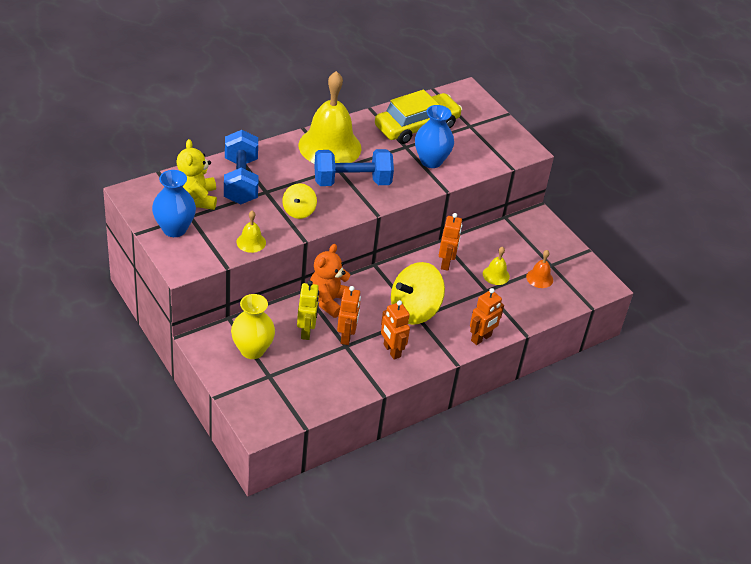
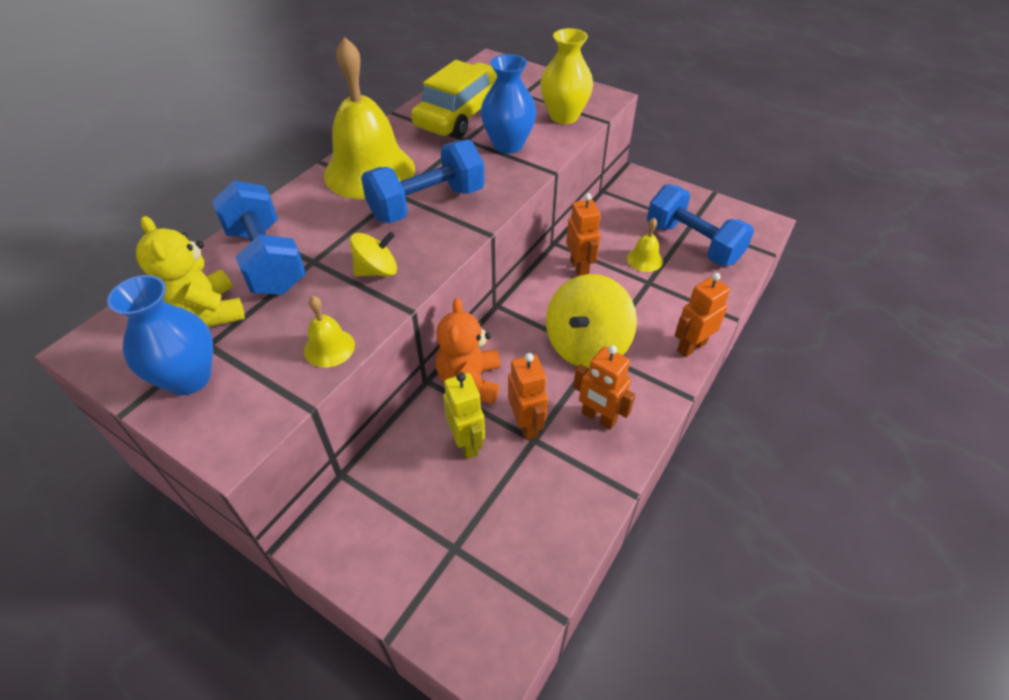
camera: 20 degrees left, 5 degrees up
yellow vase [231,294,275,359] -> yellow vase moved to [540,28,593,124]
yellow spinning top [282,183,317,219] -> yellow spinning top turned 105 degrees counterclockwise [350,231,397,276]
orange robot [470,288,504,345] -> orange robot turned 150 degrees counterclockwise [675,273,730,357]
orange bell [526,250,553,288] -> blue dumbbell [647,184,754,266]

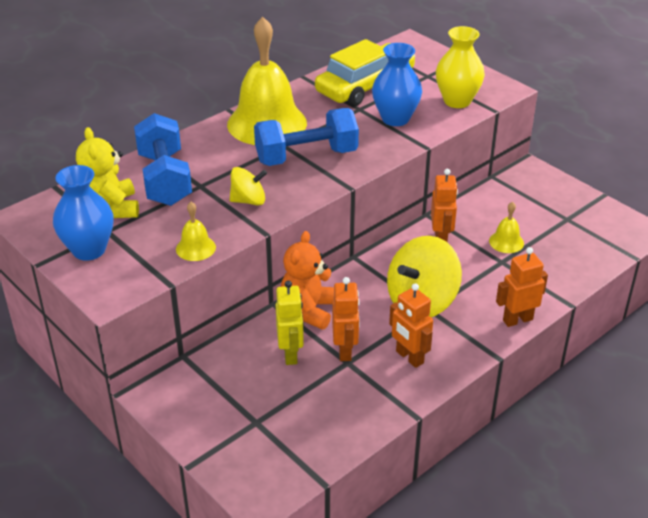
camera: 15 degrees right, 10 degrees down
blue dumbbell [647,184,754,266] -> none

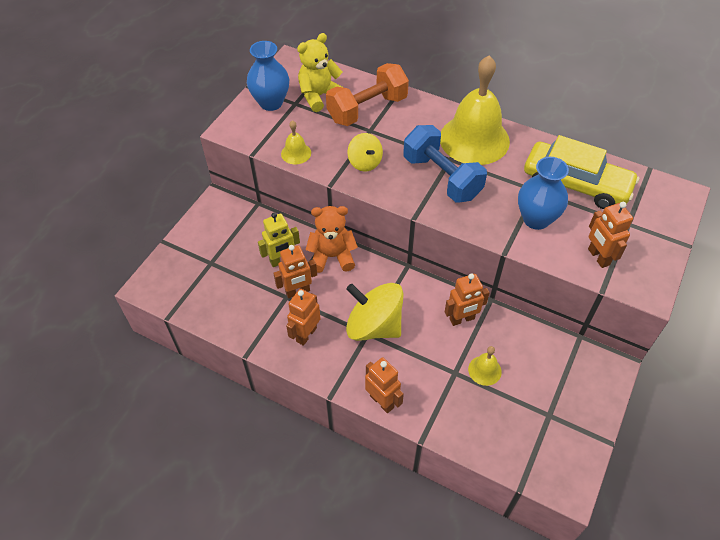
camera: 70 degrees right, 15 degrees up
blue dumbbell [134,113,192,206] -> orange dumbbell [326,63,409,126]
yellow vase [436,26,485,108] -> orange robot [588,202,633,268]

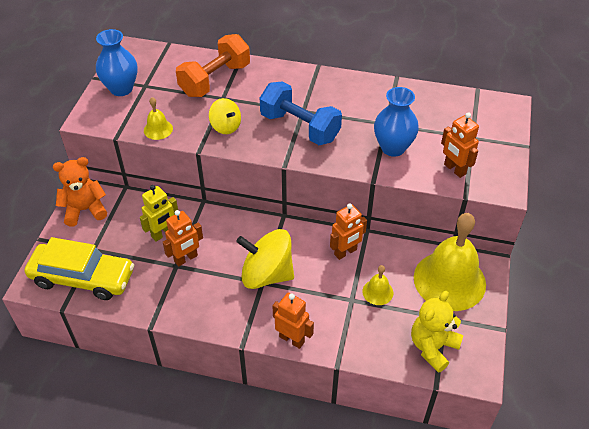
camera: 15 degrees left, 5 degrees down
orange robot [286,289,321,346] -> none
yellow teddy bear [297,33,344,112] -> yellow teddy bear moved to [411,291,463,373]
orange teddy bear [306,206,358,273] -> orange teddy bear moved to [53,157,107,226]
yellow bell [440,56,510,165] -> yellow bell moved to [414,213,486,311]
yellow car [524,135,639,209] -> yellow car moved to [25,237,134,300]

